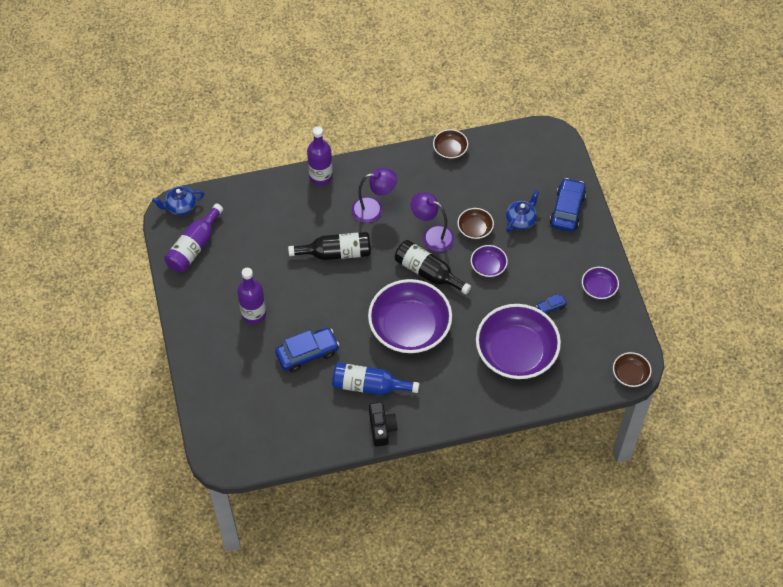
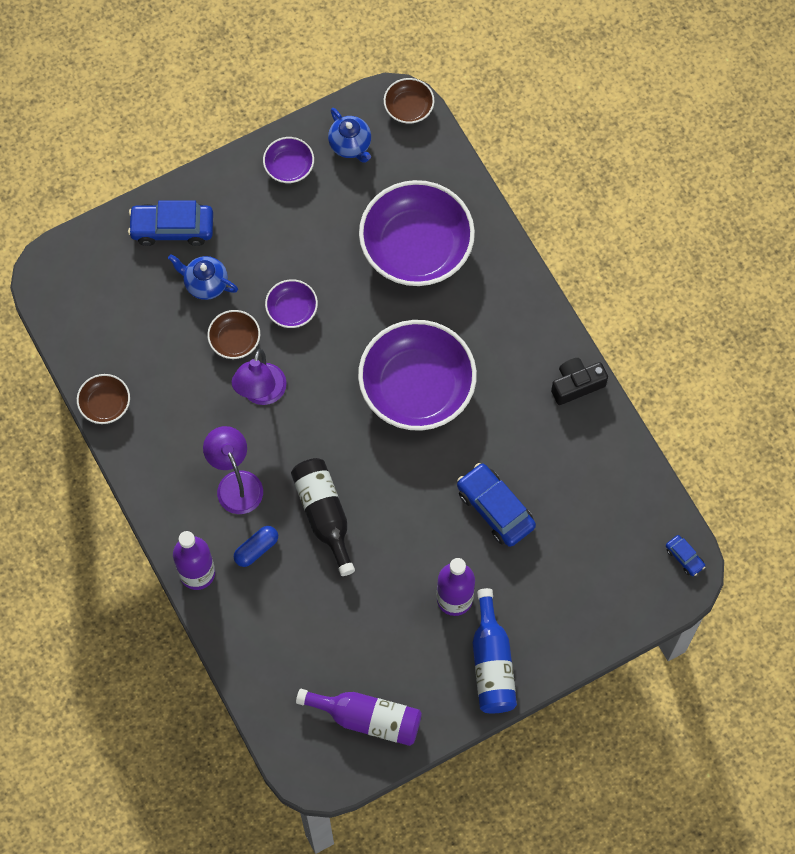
camera: 105 degrees left, 10 degrees up
blue teapot [152,186,204,215] -> blue teapot moved to [328,108,371,163]
blue bottle [332,363,419,395] -> blue bottle moved to [472,588,517,713]
black bottle [395,240,471,294] -> none
blue car [536,294,567,315] -> blue car moved to [666,535,705,576]
none -> blue capsule [234,526,278,567]

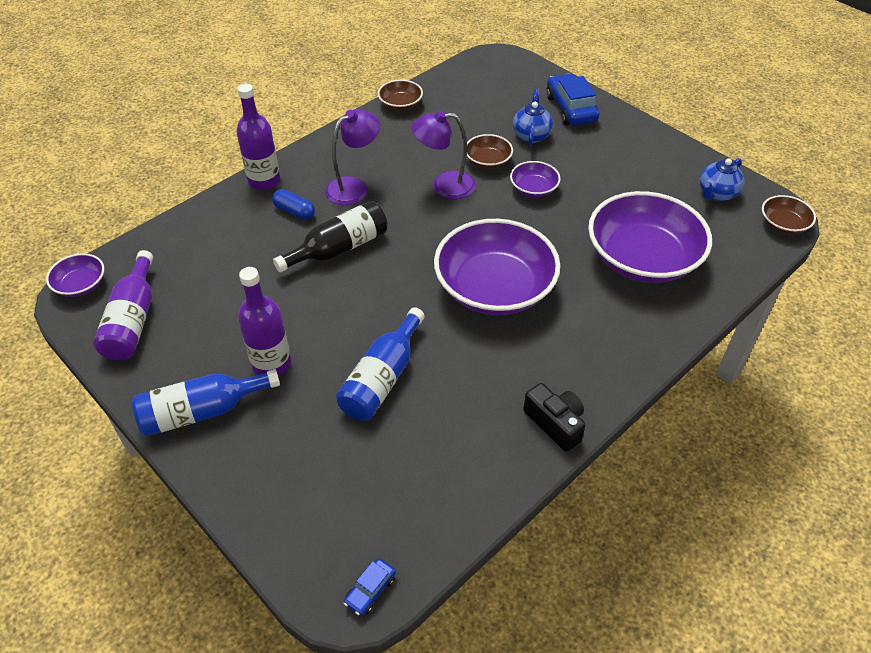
camera: 75 degrees right, 20 degrees down
purple bowl [263,137,314,183] -> purple bowl moved to [46,253,104,297]
blue car [457,463,536,547] -> blue bottle [336,307,425,421]

